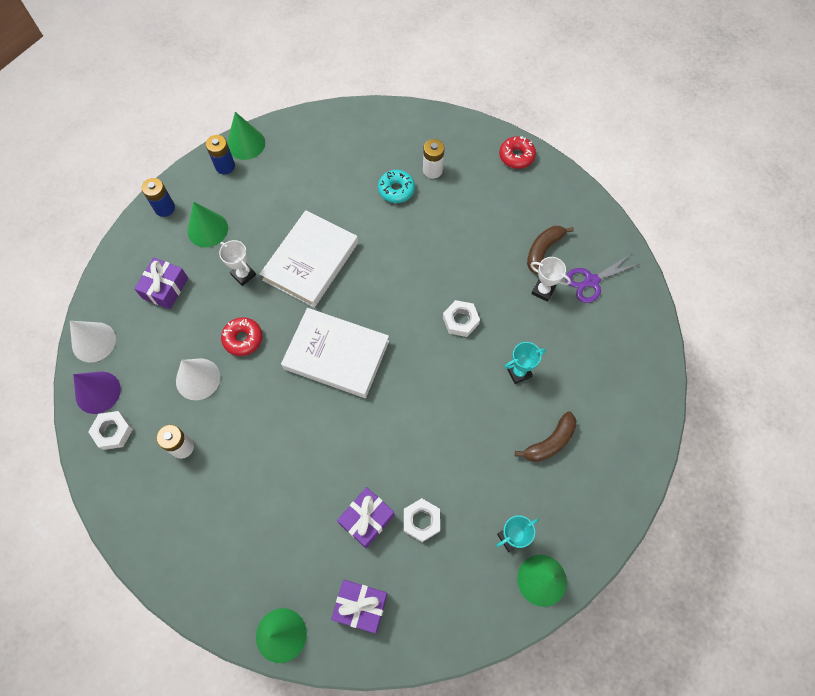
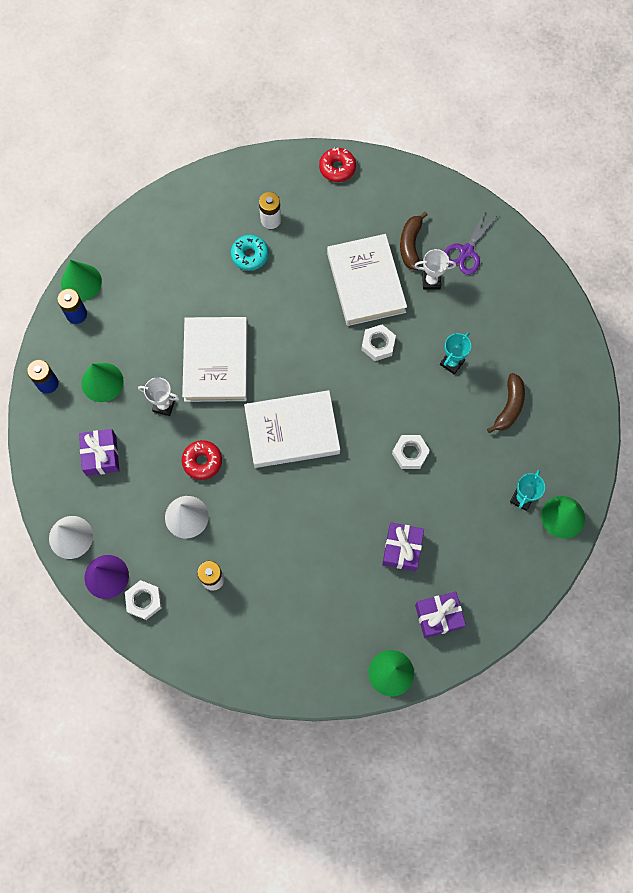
camera: 30 degrees left, 5 degrees up
white nut [404,498,440,542] -> white nut moved to [392,435,430,469]
none -> white book [327,234,407,326]

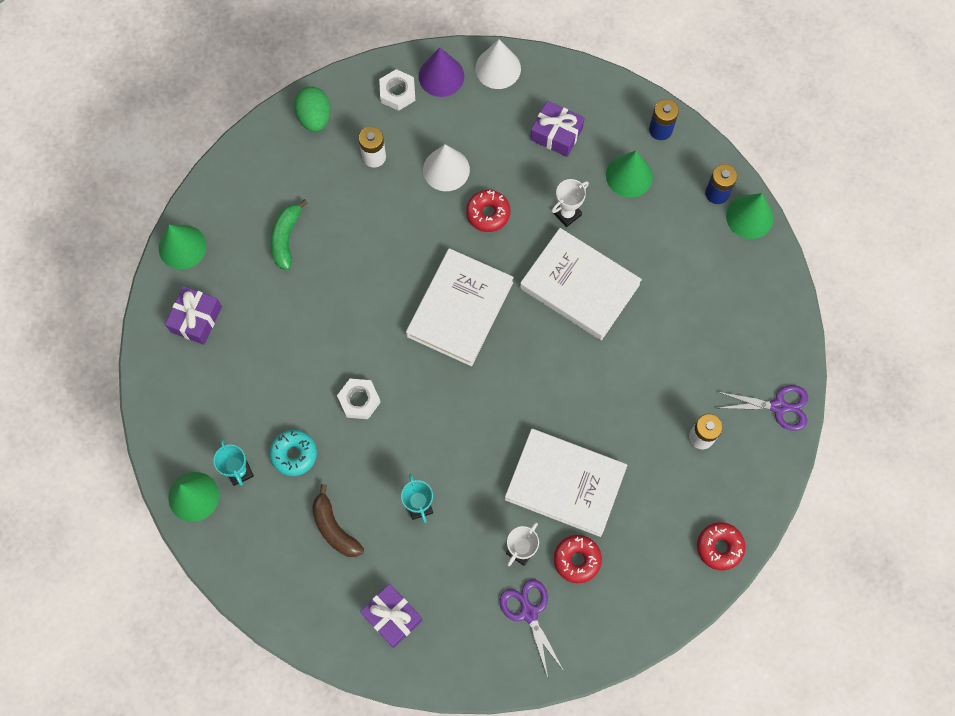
camera: 125 degrees right, 0 degrees up
turquoise donut [231,235,269,271] -> turquoise donut moved to [270,430,317,476]
white nut [361,325,396,361] -> none
purple gift [382,522,424,571] -> purple gift moved to [360,584,422,648]
brown banana [400,211,428,270] -> red donut [554,535,602,583]
none -> green banana [270,199,308,270]
none -> green egg [294,86,331,132]
none -> purple scissors [718,385,808,431]

